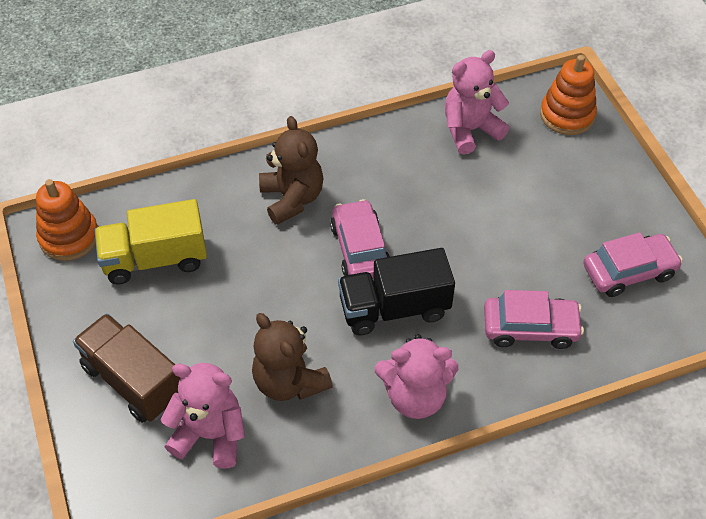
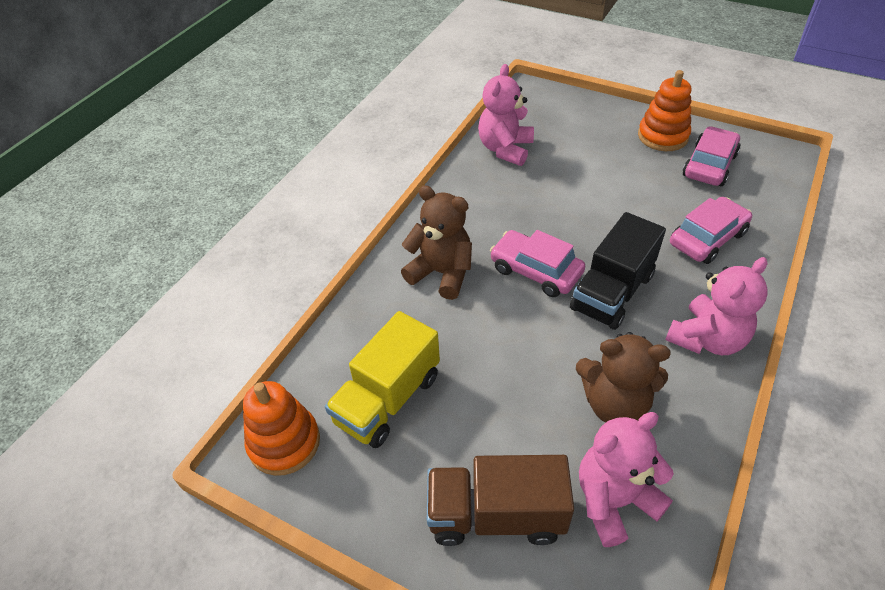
camera: 40 degrees left, 5 degrees down
orange stacking toy [540,55,597,135] -> orange stacking toy moved to [638,70,691,151]

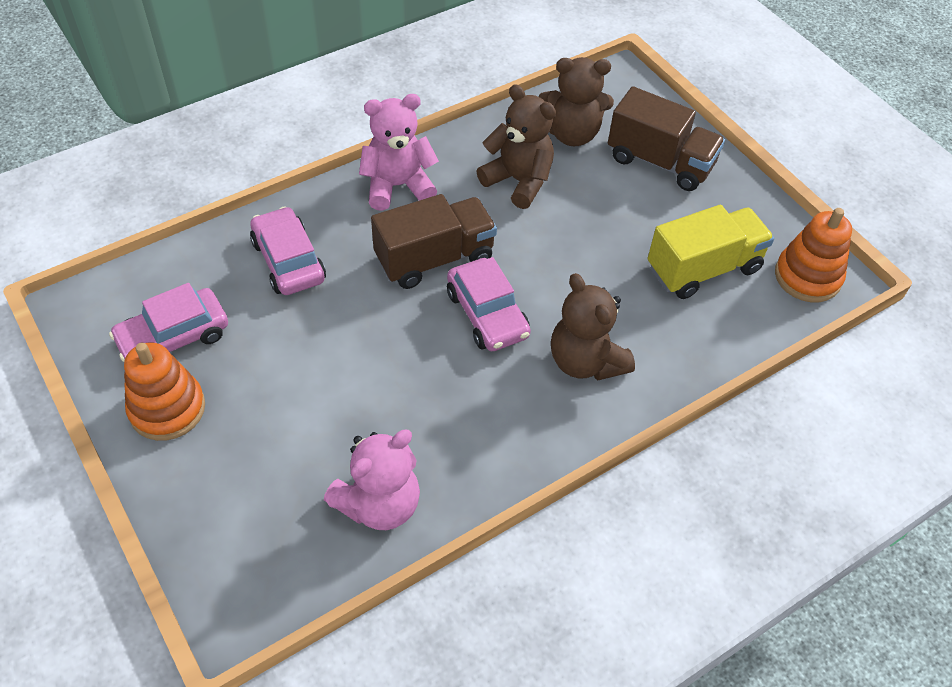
camera: 155 degrees left, 5 degrees up
black truck [570,212,666,330] -> brown truck [371,194,497,289]
pink teddy bear [579,412,674,547] -> brown teddy bear [538,57,614,146]
pink car [670,197,752,264] -> pink car turned 75 degrees clockwise [250,206,326,295]

